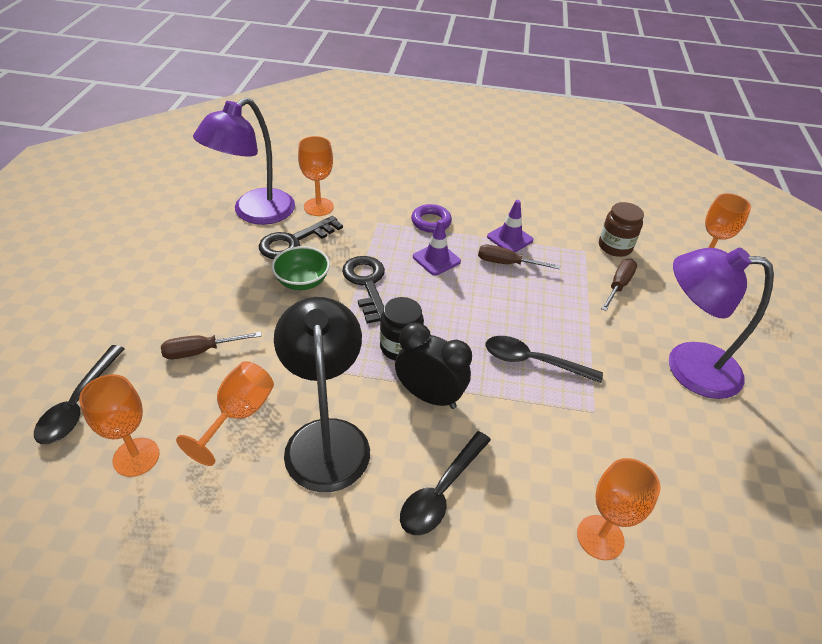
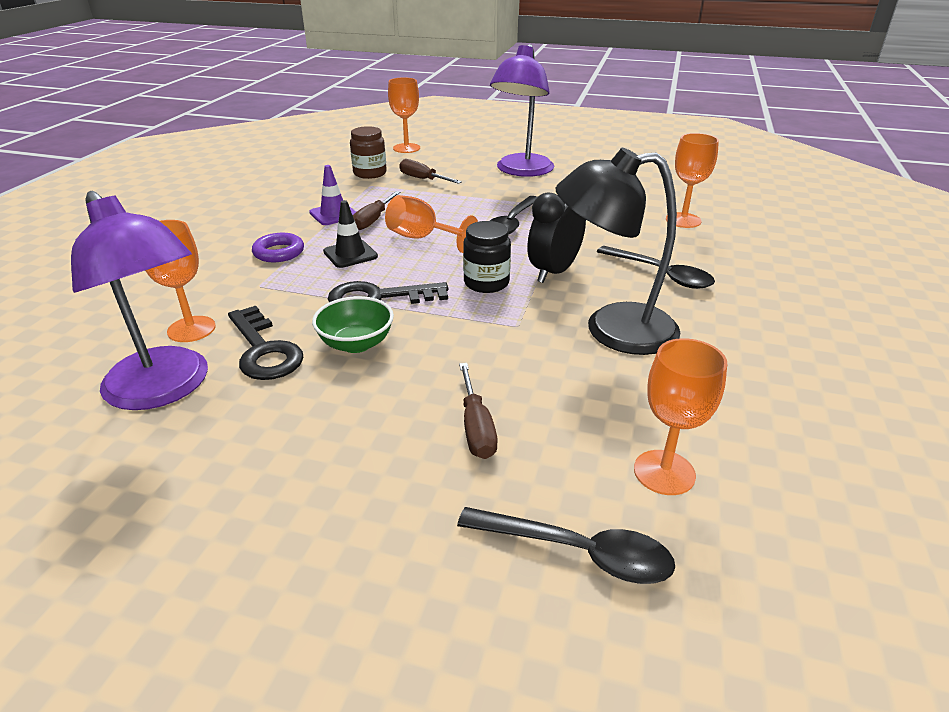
camera: 80 degrees left, 10 degrees down
orange goblet [176,361,274,466] -> orange goblet moved to [385,195,478,253]
purple traffic cone [413,220,461,275] -> black traffic cone [323,200,378,268]

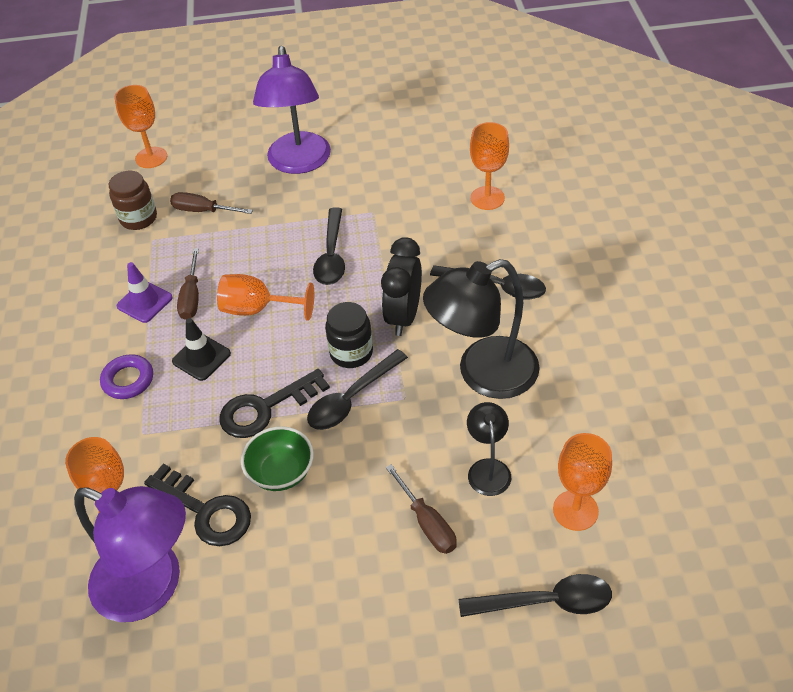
camera: 20 degrees left, 15 degrees up
none -> black spoon [307,349,408,430]
none -> black lamp [467,402,511,496]

